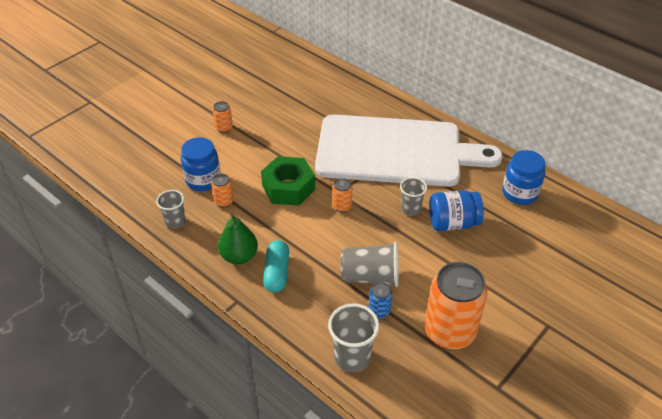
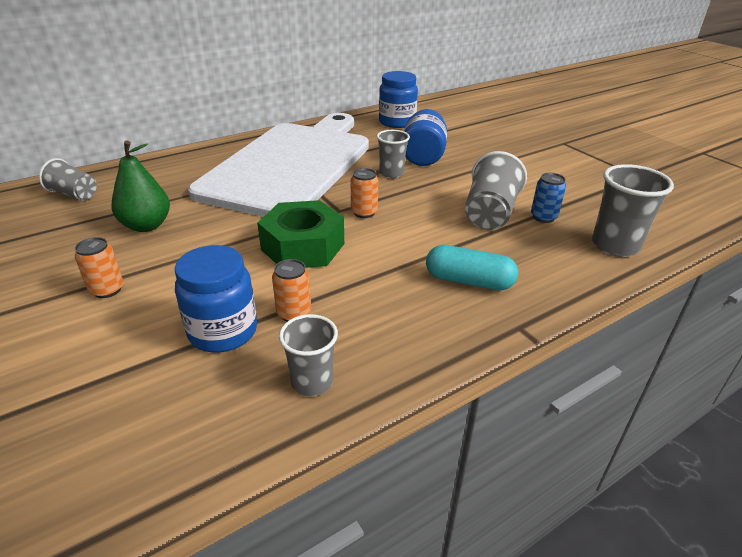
camera: 75 degrees left, 10 degrees down
green pear [218,213,258,264] -> green pear moved to [111,140,170,232]
orange can [425,262,488,350] -> none
none -> grey cup [39,158,97,201]

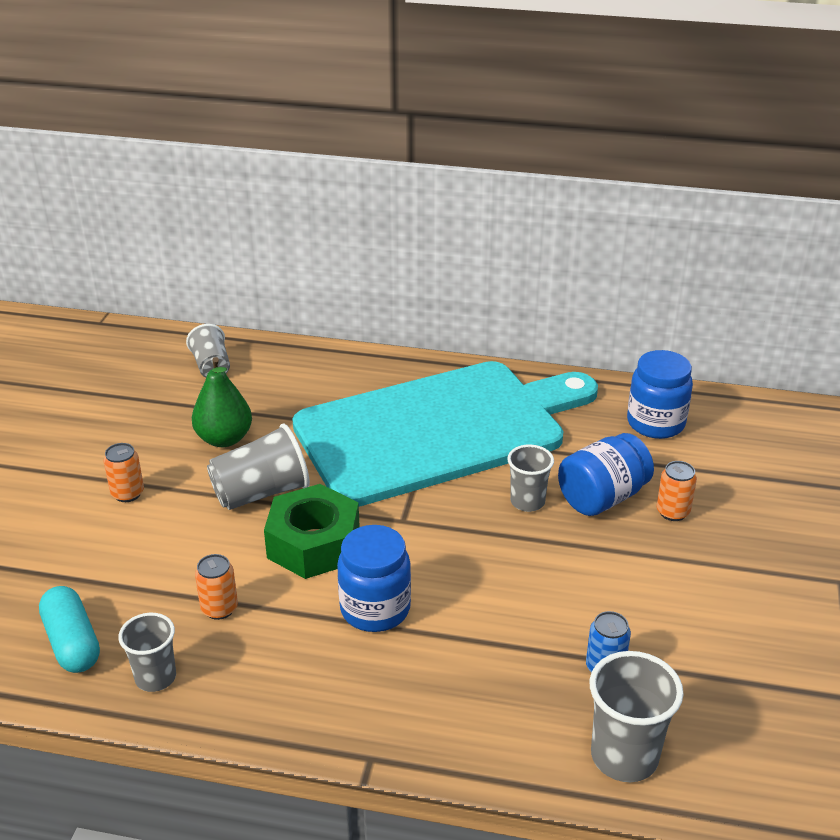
camera: 45 degrees right, 0 degrees up
blue jar [175,245,257,353] -> blue jar moved to [337,525,411,632]
white cutting board [188,113,369,217] -> turquoise cutting board [292,361,598,507]
orange can [351,168,379,218] -> orange can moved to [657,461,697,521]
turquoise capsule [426,245,518,291] -> turquoise capsule moved to [39,586,100,673]
grey cup [465,151,527,230] -> grey cup moved to [207,424,310,510]

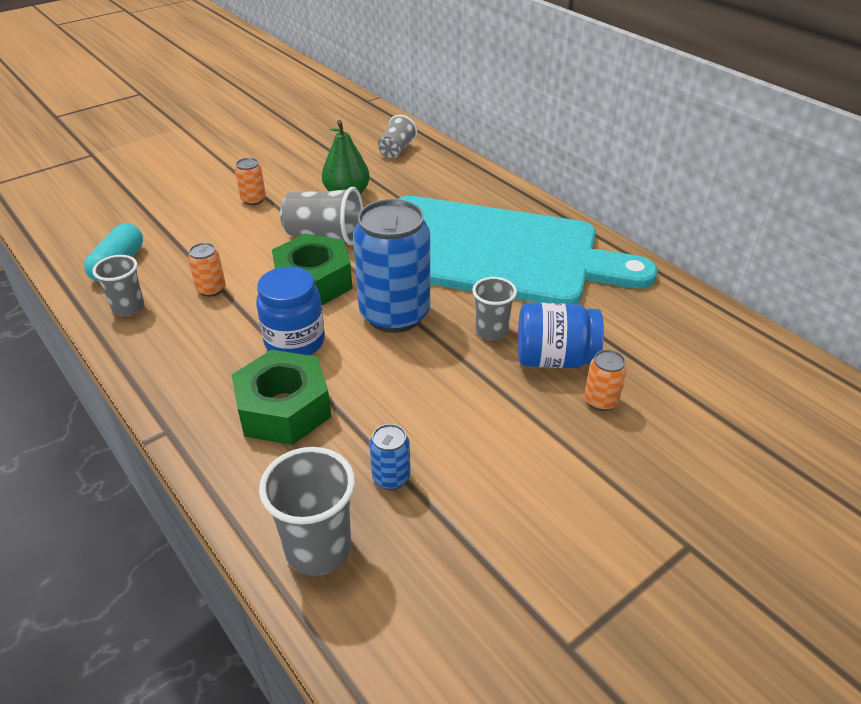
camera: 40 degrees right, 5 degrees up
blue jar [627,350,693,439] -> none
none -> green nut [232,350,331,445]
none -> blue can [353,199,430,333]

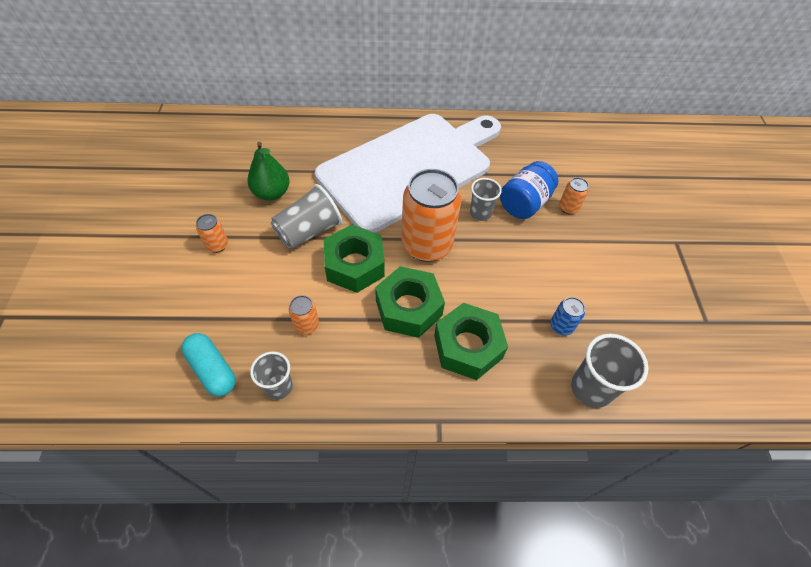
camera: 55 degrees left, 15 degrees up
blue jar [256,266,325,355] -> green nut [375,266,445,338]
blue can [353,199,430,333] -> orange can [401,169,462,262]
grey cup [378,115,417,158] -> none
turquoise cutting board [398,196,658,304] -> white cutting board [315,114,501,233]

